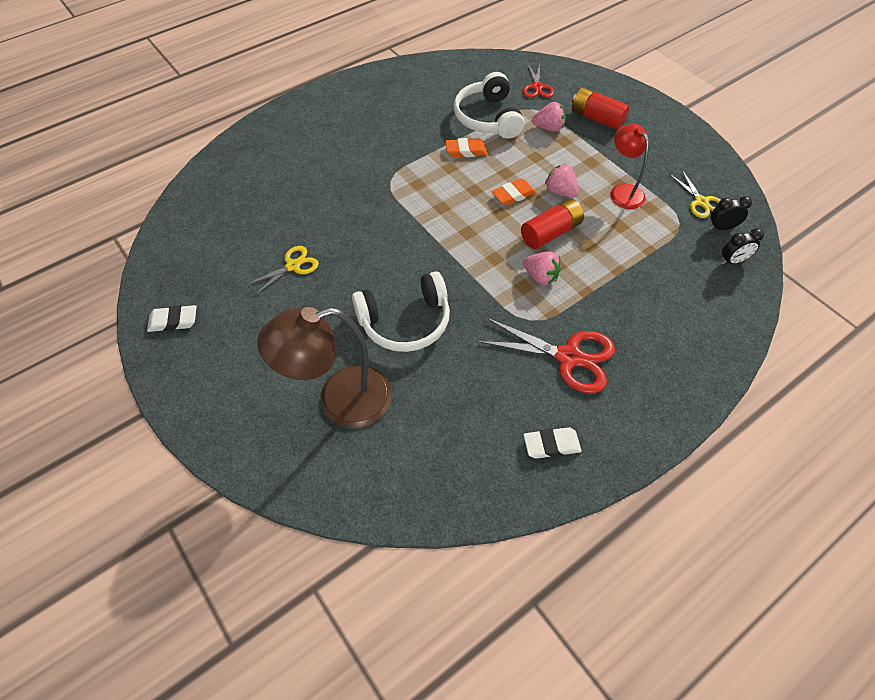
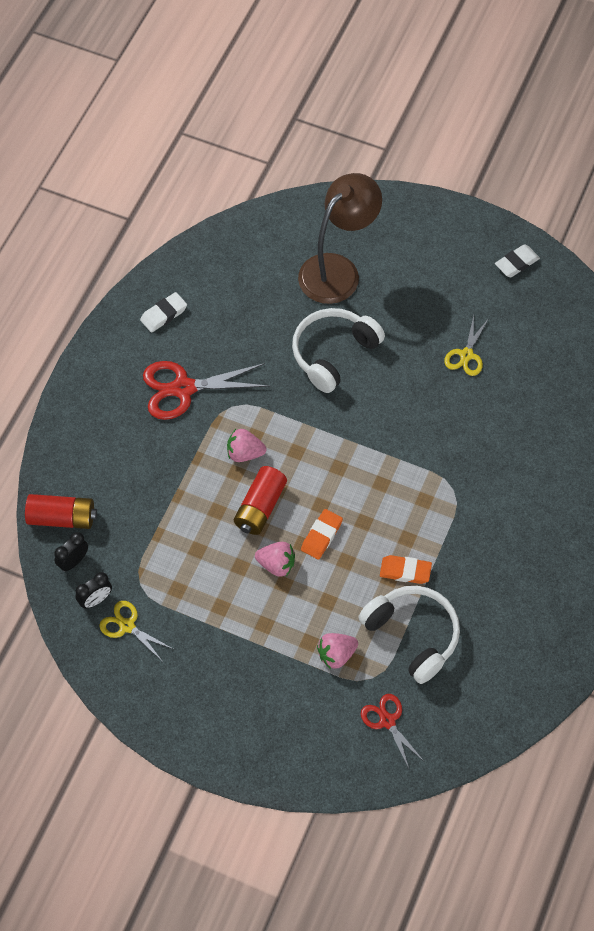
camera: 150 degrees right, 5 degrees up
orange eraser [446,138,487,157] -> orange eraser turned 45 degrees clockwise [380,555,432,584]
red battery [572,87,630,130] -> red battery moved to [25,494,97,529]
red lamp [610,124,649,209] -> none

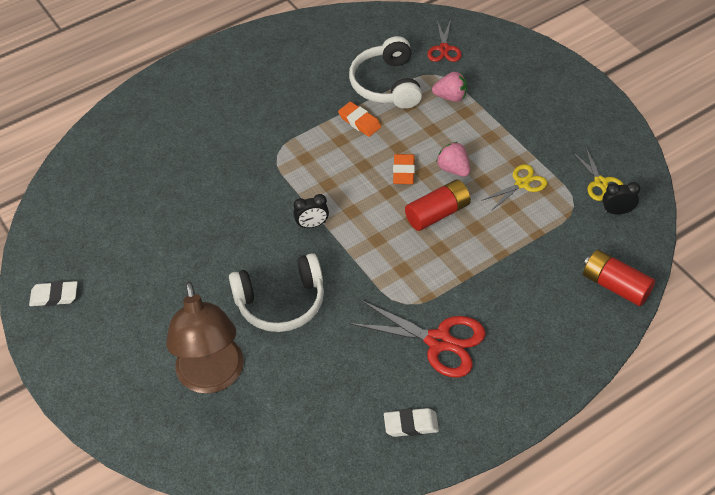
camera: 145 degrees left, 10 degrees down
black clock [55,532,88,572] -> black clock moved to [293,194,329,228]
pink strawberry [227,429,267,462] -> none
brown lamp [298,173,382,304] -> brown lamp turned 90 degrees counterclockwise [166,281,244,394]
orange eraser [301,509,343,560] -> orange eraser turned 60 degrees counterclockwise [393,154,415,184]
yellow scissors [444,316,489,376] -> yellow scissors moved to [481,164,548,211]

